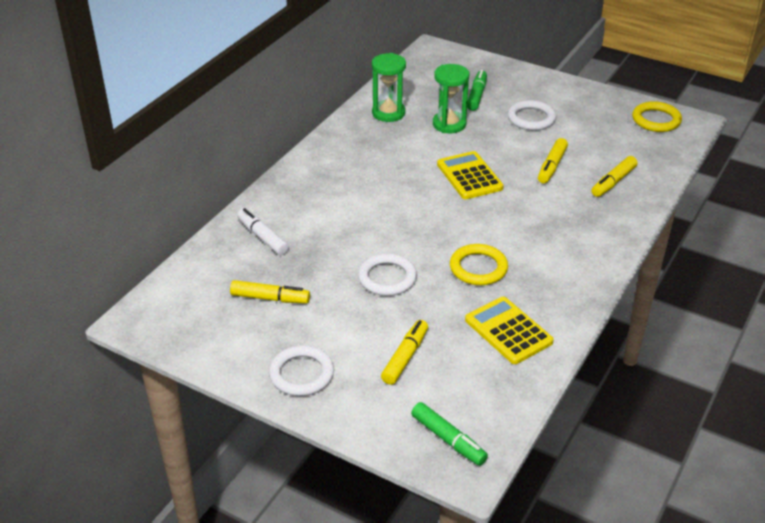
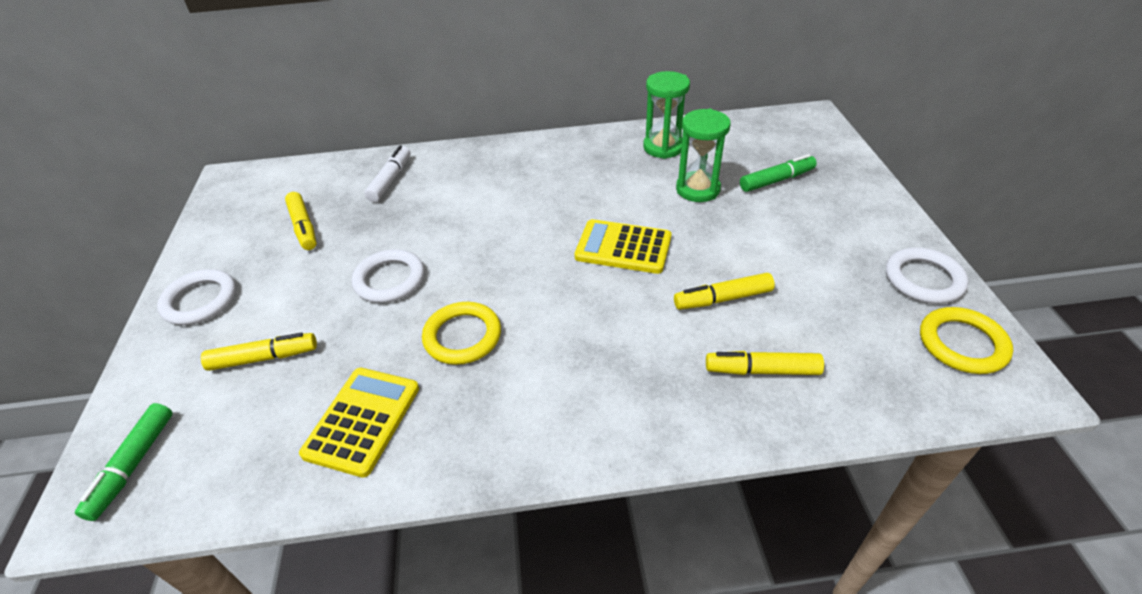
camera: 55 degrees right, 5 degrees up
yellow calculator [437,151,504,199] -> yellow calculator turned 105 degrees counterclockwise [575,219,672,274]
white ring [507,100,556,131] -> white ring moved to [886,247,969,304]

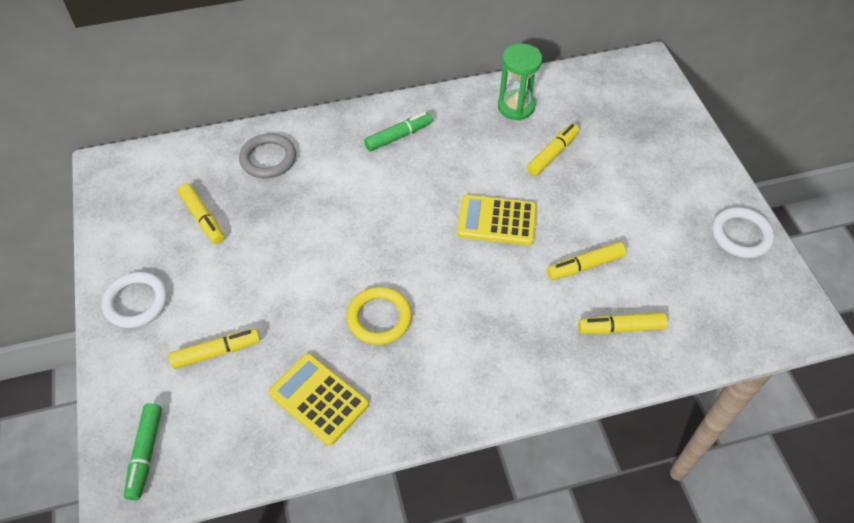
camera: 10 degrees left, 10 degrees up
yellow calculator [299,368,419,478] -> yellow calculator turned 60 degrees counterclockwise [268,354,369,446]
white ring [351,249,424,303] -> none
white marker [364,146,410,202] -> grey ring [239,133,296,178]
green hourglass [676,109,731,202] -> yellow marker [527,124,579,176]
green marker [740,154,817,192] -> green marker moved to [364,112,433,152]
yellow ring [920,307,1013,374] -> none

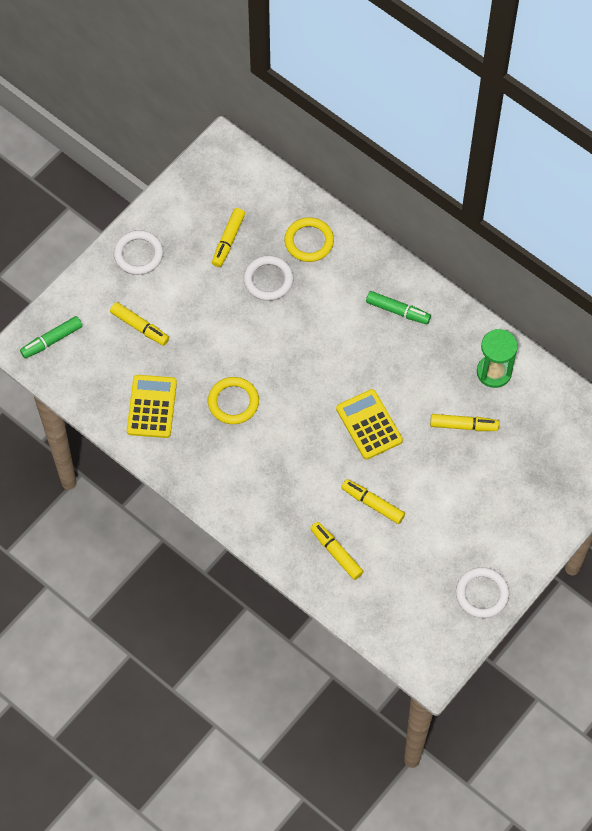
camera: 55 degrees right, 10 degrees up
grey ring [239,133,296,178] -> yellow ring [284,217,334,262]
none -> white ring [243,255,294,301]

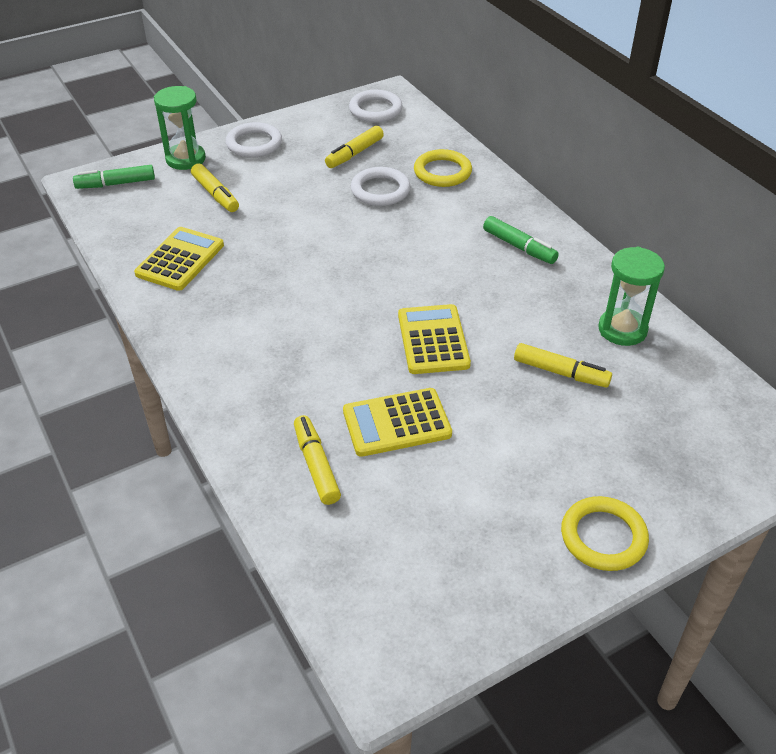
camera: 20 degrees right, 20 degrees down
yellow ring [208,377,259,424] -> yellow ring moved to [561,496,649,571]
yellow marker [341,479,405,524] -> yellow calculator [343,388,452,457]
white ring [456,567,509,618] -> white ring moved to [349,90,403,122]
none -> green hourglass [154,86,206,170]

